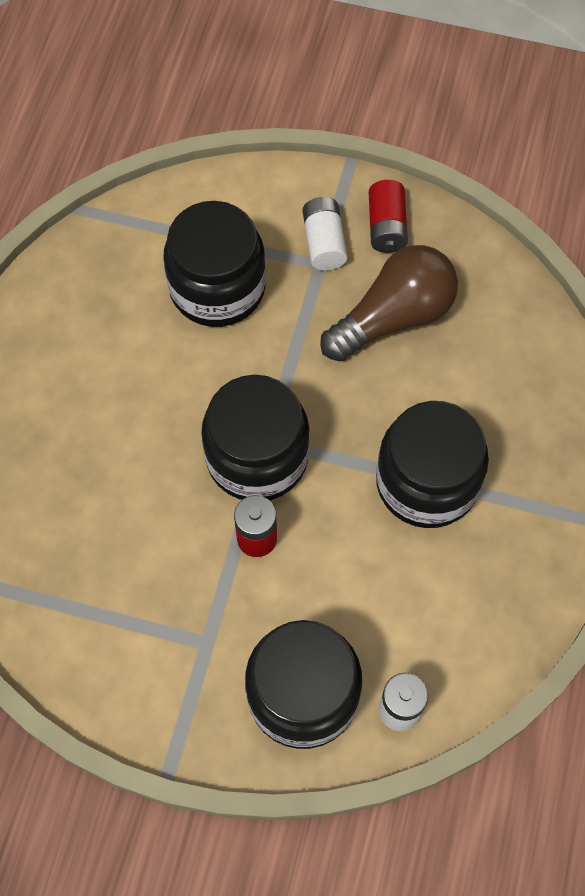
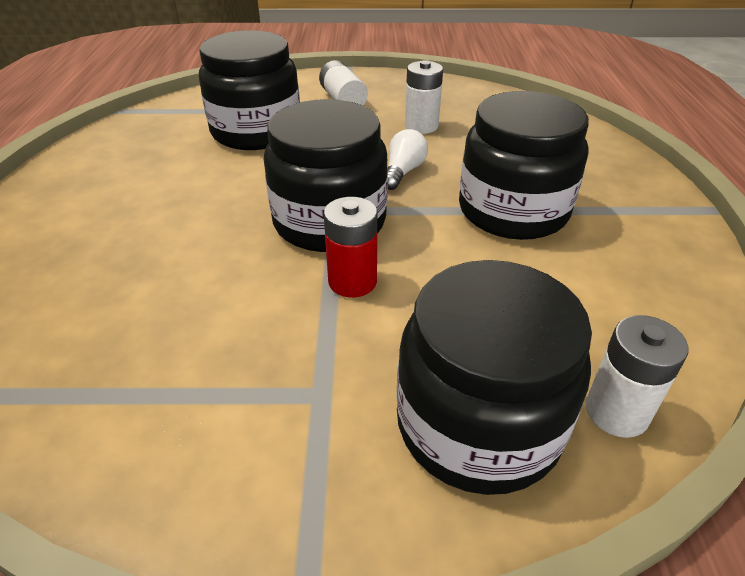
camera: 15 degrees left, 25 degrees down
brown light bulb [320,245,458,362] -> white battery [405,60,443,134]
red battery [369,180,408,253] -> none
none -> white light bulb [388,129,428,190]

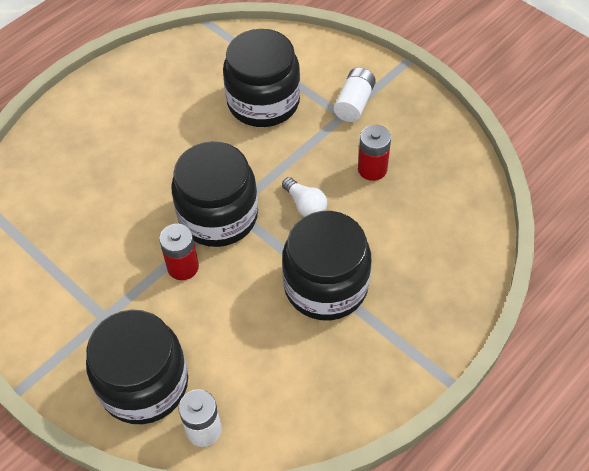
camera: 45 degrees right, 15 degrees up
white light bulb [388,129,428,190] -> white light bulb turned 75 degrees clockwise [282,177,327,217]
white battery [405,60,443,134] -> red battery [358,125,391,181]

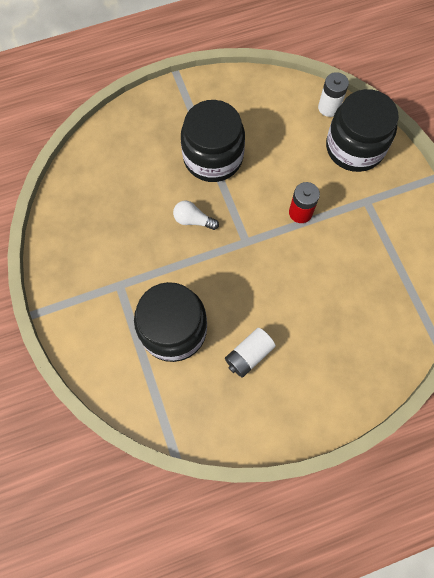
camera: 155 degrees left, 15 degrees up
black jar [171,141,258,247] -> none
white light bulb [282,177,327,217] -> white light bulb turned 60 degrees counterclockwise [173,200,219,230]
white battery [334,67,376,122] -> white battery moved to [225,328,276,378]
red battery [358,125,391,181] -> none

